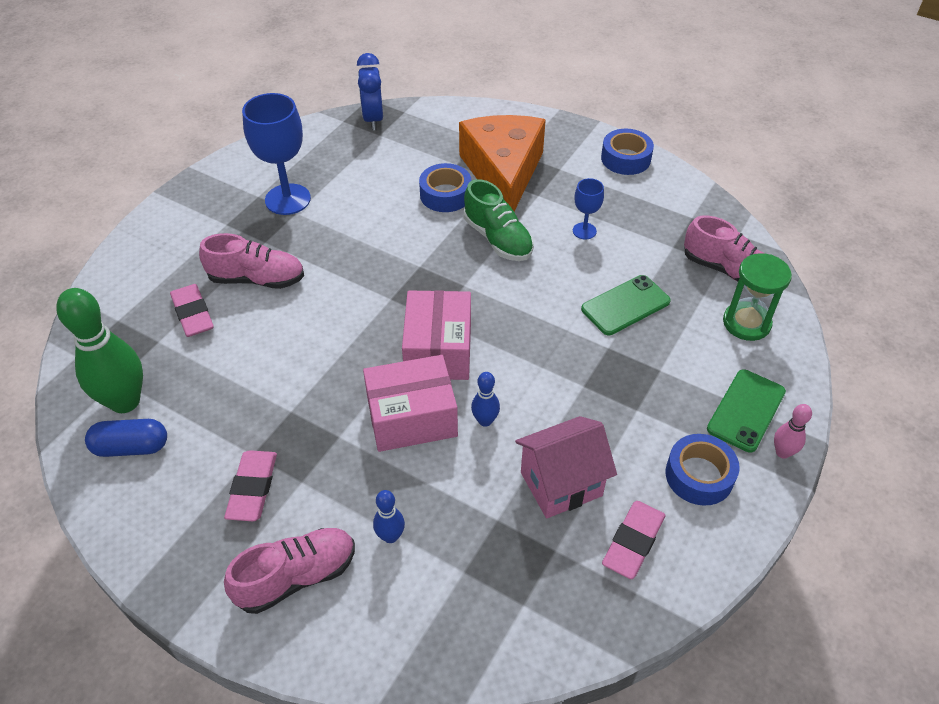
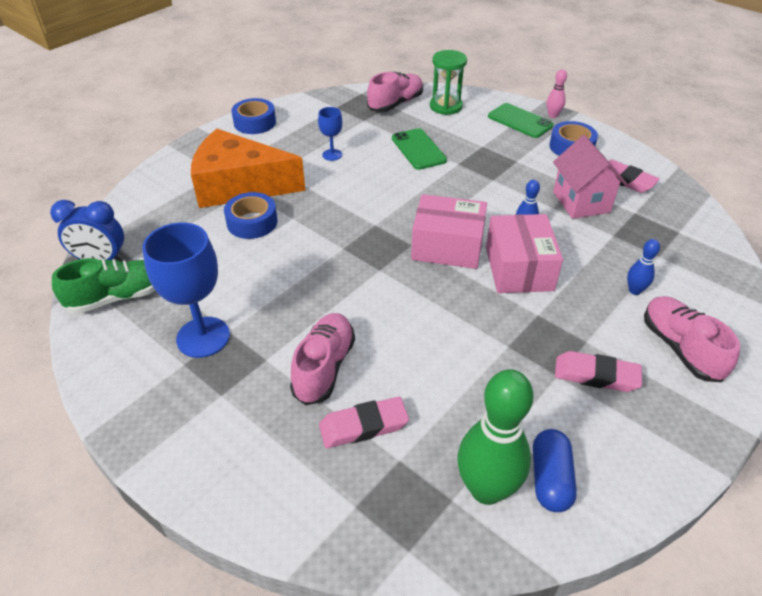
camera: 80 degrees left, 5 degrees down
green shoe [464,179,534,261] -> green shoe moved to [52,258,155,314]

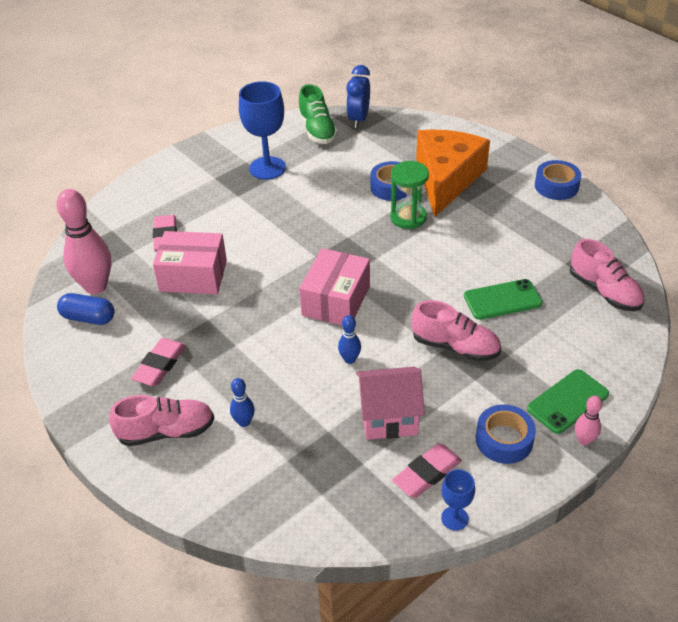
camera: 100 degrees right, 0 degrees up
pink shoe [290,313,355,405] -> pink shoe moved to [411,300,501,361]
blue goblet [318,107,342,161] -> blue goblet moved to [441,469,475,531]
green hourglass [430,50,467,115] -> green hourglass moved to [390,161,429,229]
green bowling pin [458,369,534,505] -> pink bowling pin [56,189,111,294]
pink box [486,214,563,293] -> pink box moved to [153,231,227,294]

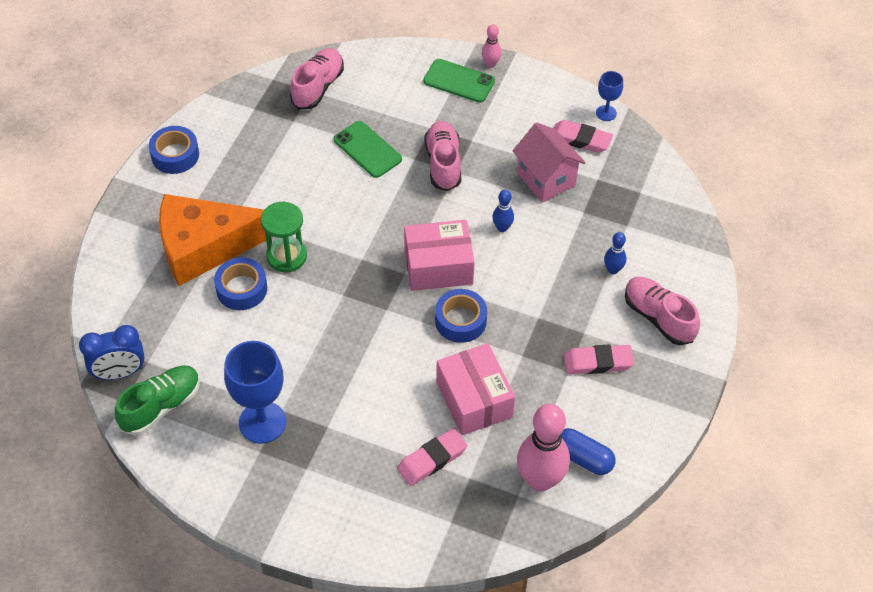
camera: 120 degrees left, 10 degrees up
blue capsule [57,293,114,325] -> blue capsule turned 45 degrees counterclockwise [561,428,616,475]
blue tape [476,404,536,464] -> blue tape moved to [435,289,487,343]

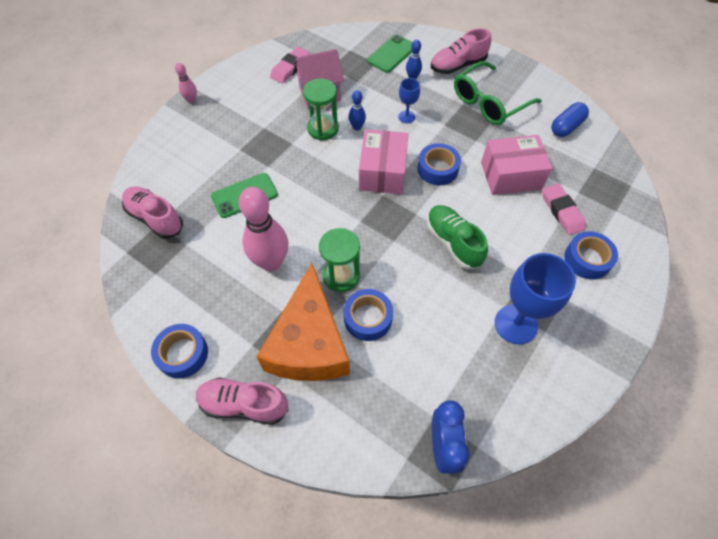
camera: 75 degrees left, 5 degrees up
green shoe [115,365,200,435] -> green shoe moved to [427,205,488,269]
green phone [423,59,495,103] -> green phone moved to [367,35,412,73]
pink shoe [424,121,461,191] -> pink shoe moved to [196,377,288,425]
pink bowling pin [517,404,570,491] -> pink bowling pin moved to [238,187,288,271]
pink eraser [564,344,634,374] -> green glasses [454,61,542,125]
blue goblet [596,71,623,121] -> blue goblet moved to [398,78,420,123]
none -> green hourglass [303,78,339,140]
none -> blue tape [564,231,618,280]

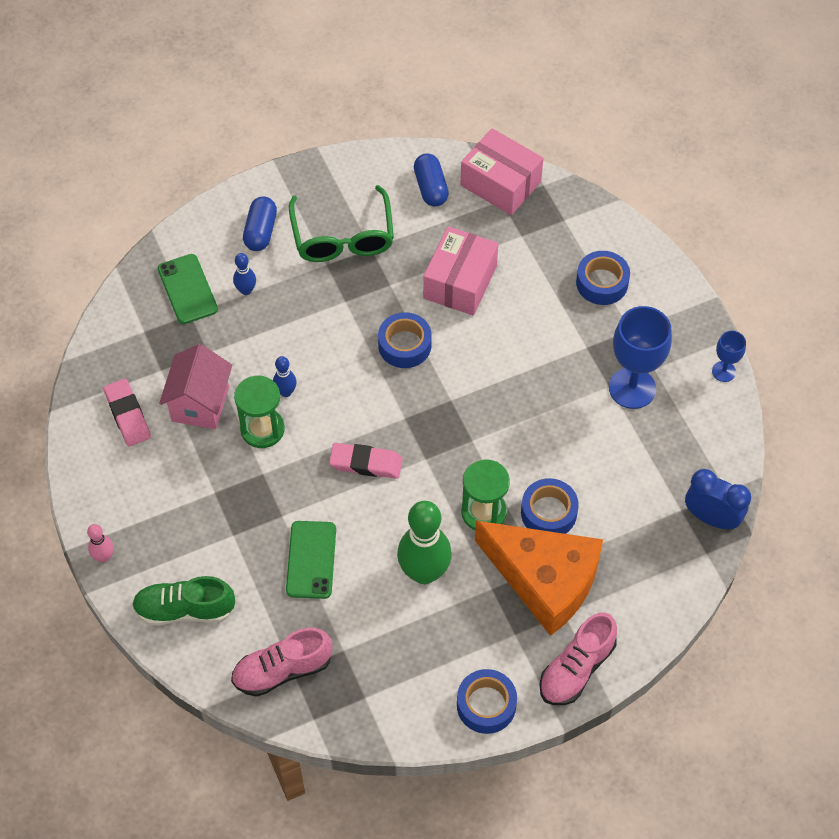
camera: 60 degrees left, 0 degrees up
pink bowling pin [238,187,288,271] -> green bowling pin [397,501,452,584]
pink box [359,129,408,194] -> pink box moved to [460,128,543,215]
blue goblet [398,78,420,123] -> blue goblet moved to [712,331,746,382]
green shoe [427,205,488,269] -> green shoe moved to [132,576,235,626]
pink shoe [431,28,491,74] -> blue capsule [243,196,277,251]
pink eraser [542,183,586,235] -> pink eraser moved to [329,443,403,479]

